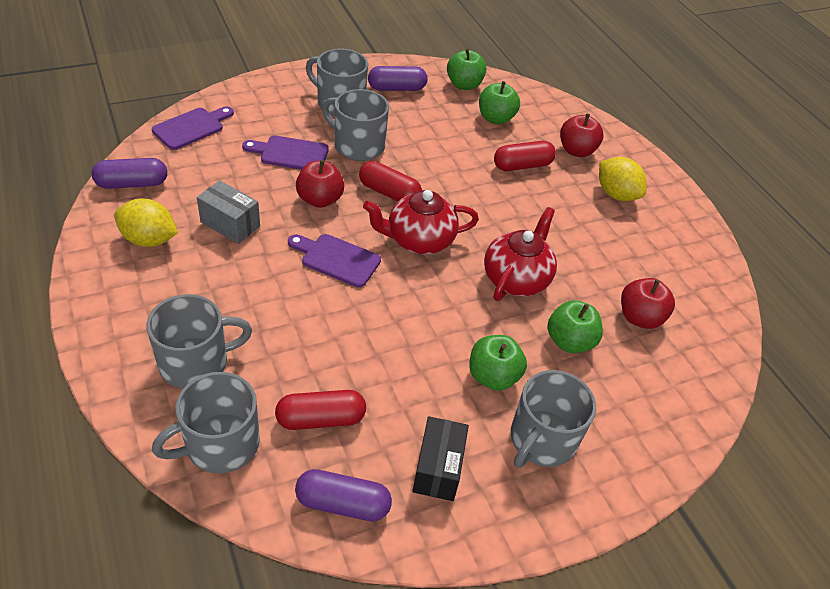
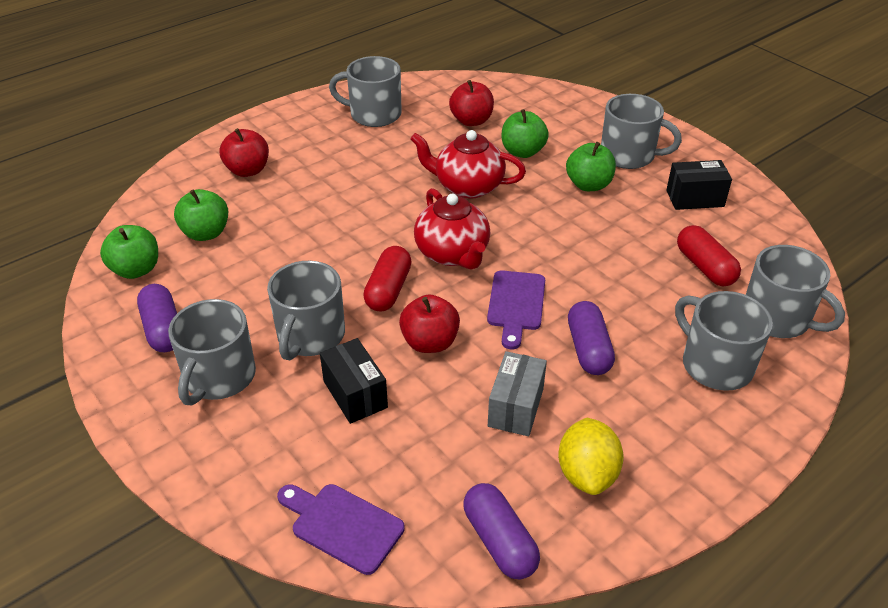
camera: 100 degrees left, 5 degrees down
purple cutting board [242,135,329,170] -> black box [320,338,388,424]
purple capsule [295,469,392,521] -> purple capsule moved to [568,301,615,375]
red capsule [494,141,556,171] -> none
yellow lemon [599,157,647,201] -> none
none -> grey mug [329,56,402,127]

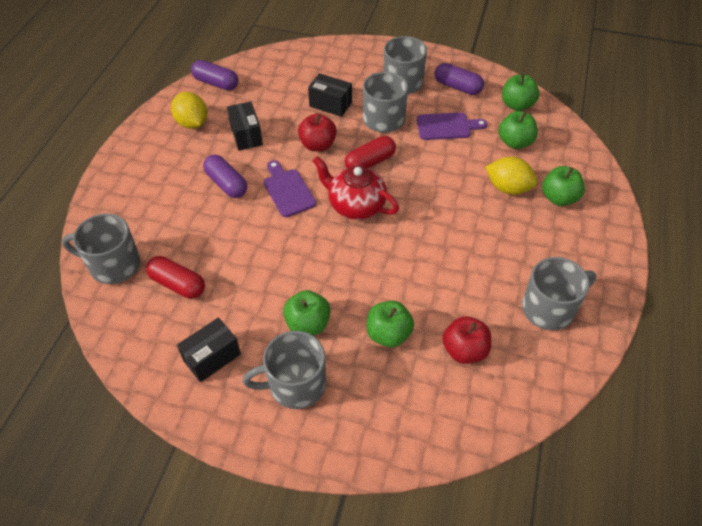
camera: 145 degrees right, 10 degrees up
red apple [220,128,269,177] -> green apple [542,166,585,206]
purple cutting board [277,484,405,575] -> purple cutting board moved to [417,112,488,140]
red capsule [363,246,412,312] -> red capsule turned 75 degrees clockwise [345,136,396,168]
red teapot [411,130,526,199] -> none
grey box [488,351,547,436] -> black box [227,102,263,150]
grey mug [675,291,773,391] -> none
none -> yellow lemon [485,157,537,195]

